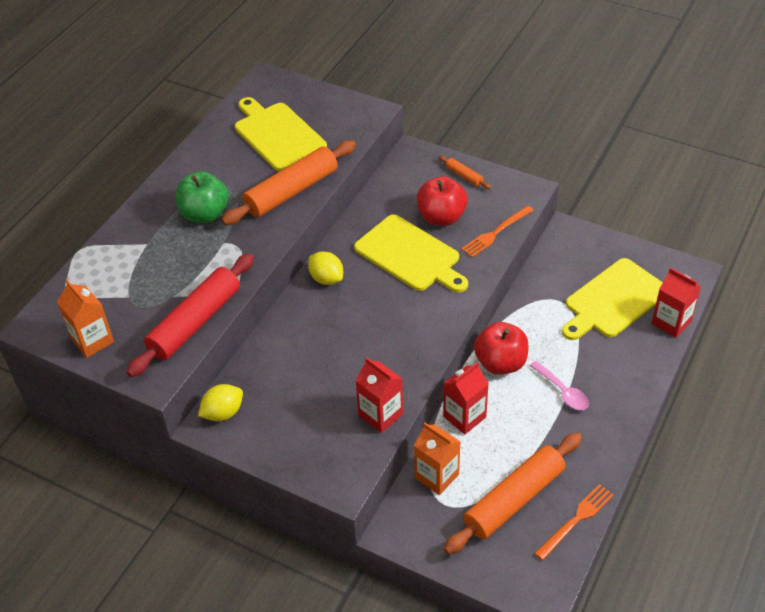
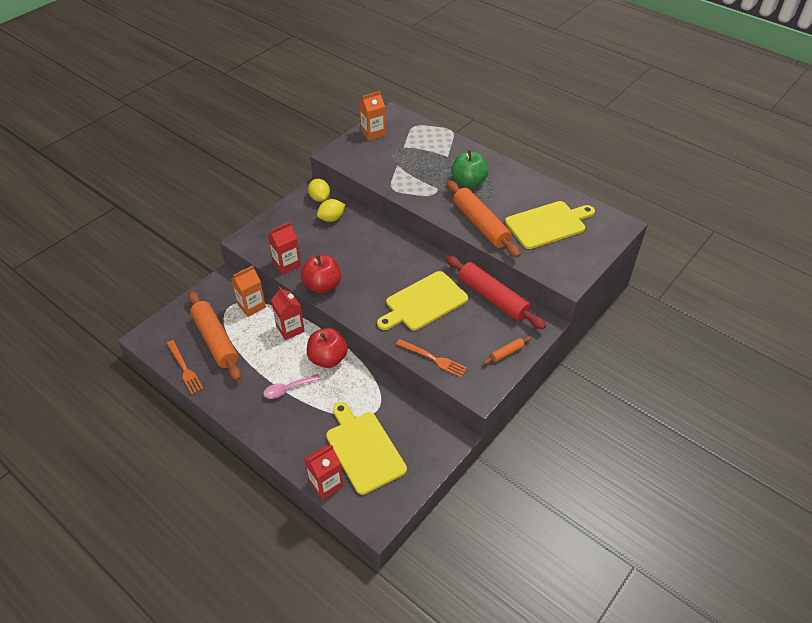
camera: 100 degrees right, 0 degrees up
red rolling pin [126,253,254,377] -> red rolling pin moved to [446,255,546,329]
yellow lemon [308,251,343,285] -> yellow lemon moved to [317,199,345,222]
red apple [417,176,468,226] -> red apple moved to [301,254,341,293]
orange fork [461,206,534,258] -> orange fork turned 150 degrees clockwise [396,339,467,377]

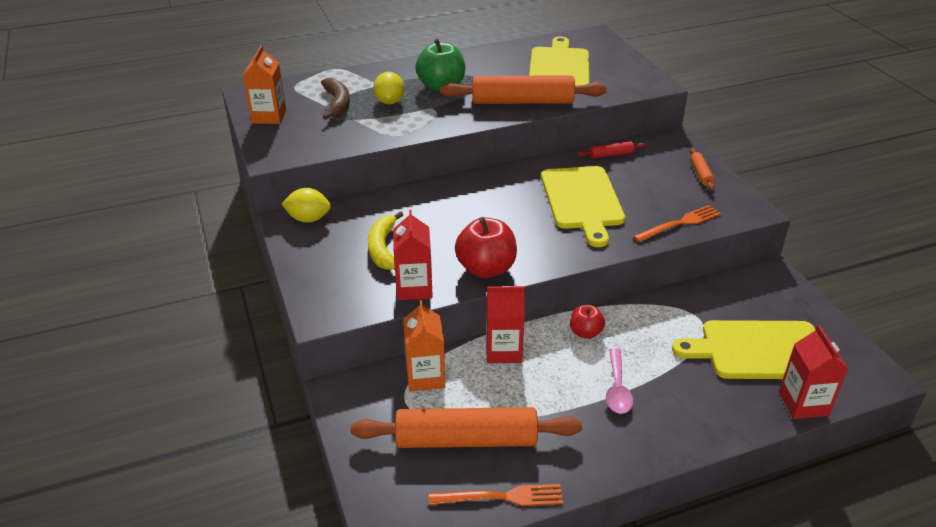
camera: 60 degrees left, 10 degrees down
red apple [307,328,348,368] -> red apple [570,305,605,339], size x0.56
yellow lemon [317,199,345,222] -> yellow lemon moved to [373,72,405,104]
red rolling pin [446,255,546,329] -> red rolling pin [577,141,646,159], size x0.43
none -> brown banana [321,78,350,120]
none -> yellow banana [368,211,403,270]

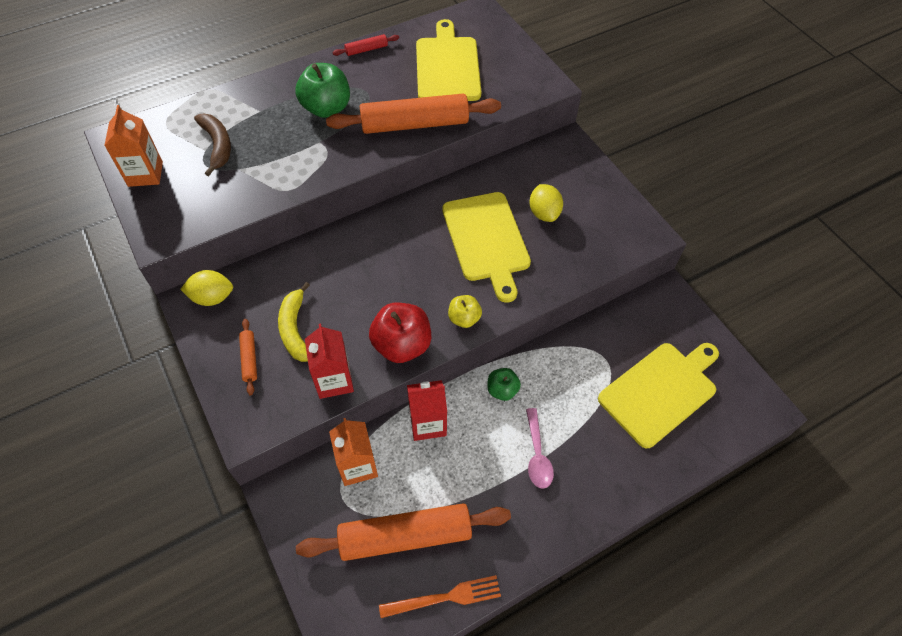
camera: 10 degrees left, 20 degrees up
yellow lemon [373,72,405,104] -> yellow lemon moved to [530,184,563,222]
red apple [570,305,605,339] -> green apple [487,368,521,401]
red rolling pin [577,141,646,159] -> red rolling pin moved to [332,34,399,56]
orange fork [633,205,721,242] -> none
yellow cutting board [672,320,815,379] -> yellow cutting board turned 150 degrees clockwise [598,343,719,448]
orange rolling pin [690,148,715,191] -> orange rolling pin moved to [239,319,257,396]
red carton [779,325,848,419] -> none
none -> yellow apple [448,295,482,328]

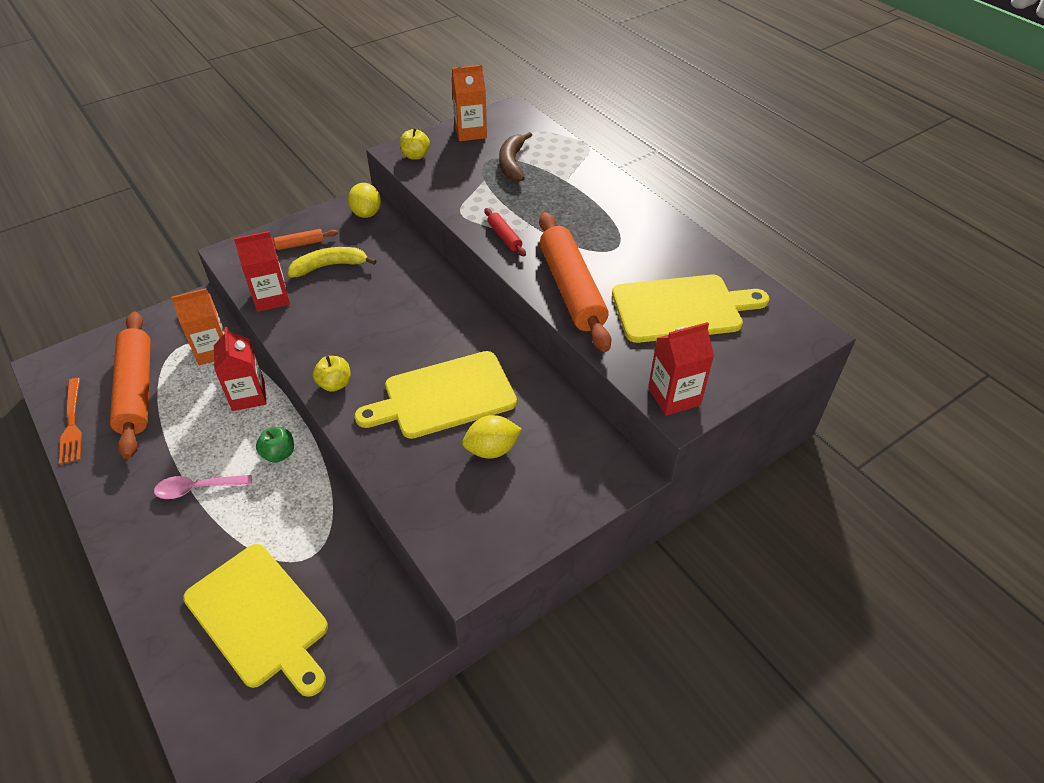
camera: 85 degrees right, 10 degrees down
brown banana [194,114,231,176] -> brown banana turned 120 degrees clockwise [499,132,532,182]
green apple [295,63,350,118] -> none
red rolling pin [332,34,399,56] -> red rolling pin moved to [484,208,526,257]
red apple [369,303,431,363] -> none
none -> yellow apple [400,127,430,160]
none -> red carton [648,322,714,416]

